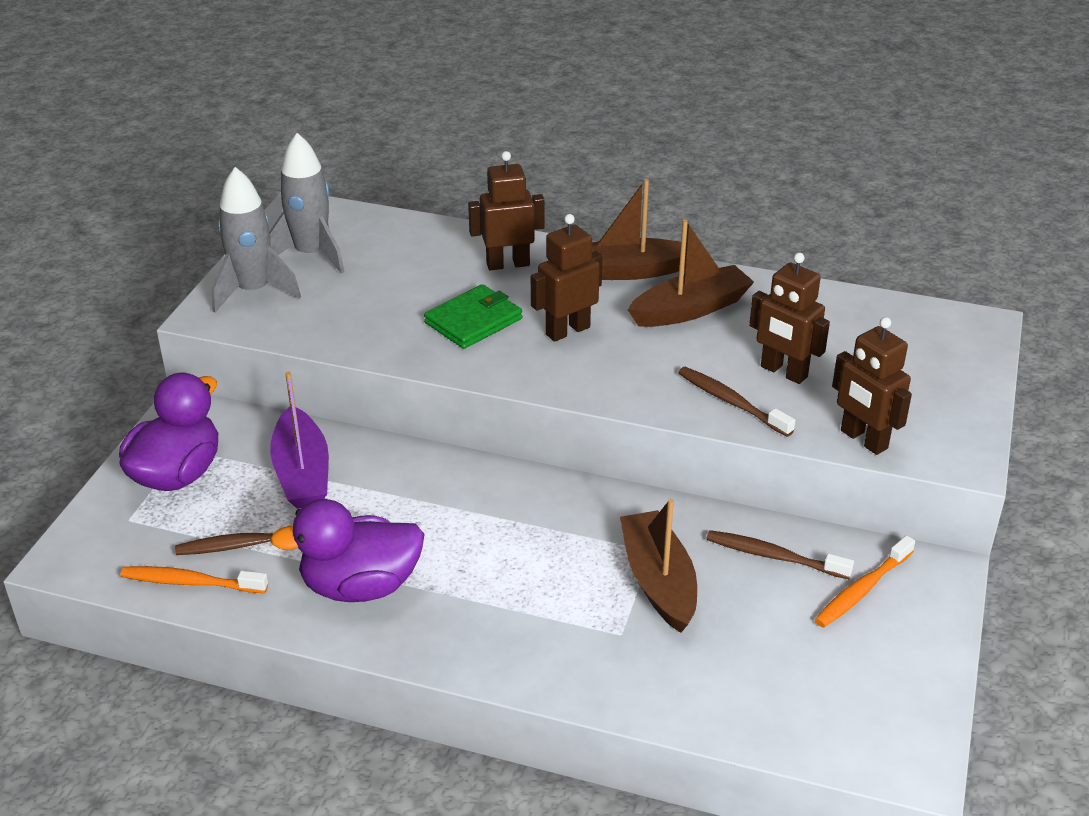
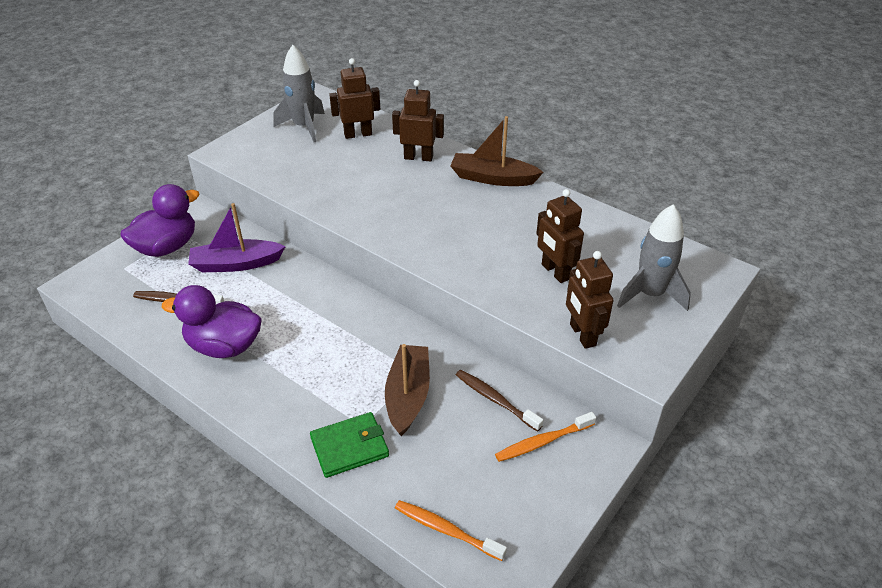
camera: 20 degrees right, 5 degrees up
orange toothbrush [121,566,268,593] -> orange toothbrush moved to [395,500,507,561]
grey rocket [212,167,301,313] -> grey rocket moved to [617,204,691,311]
purple boat [270,372,329,509] -> purple boat turned 75 degrees clockwise [188,203,286,272]
green wallet [424,284,522,349] -> green wallet moved to [310,412,389,478]
brown robot [531,214,603,342] -> brown robot moved to [329,58,380,139]
brown boat [628,220,754,327] -> none
brown toothbrush [678,367,795,437] -> none

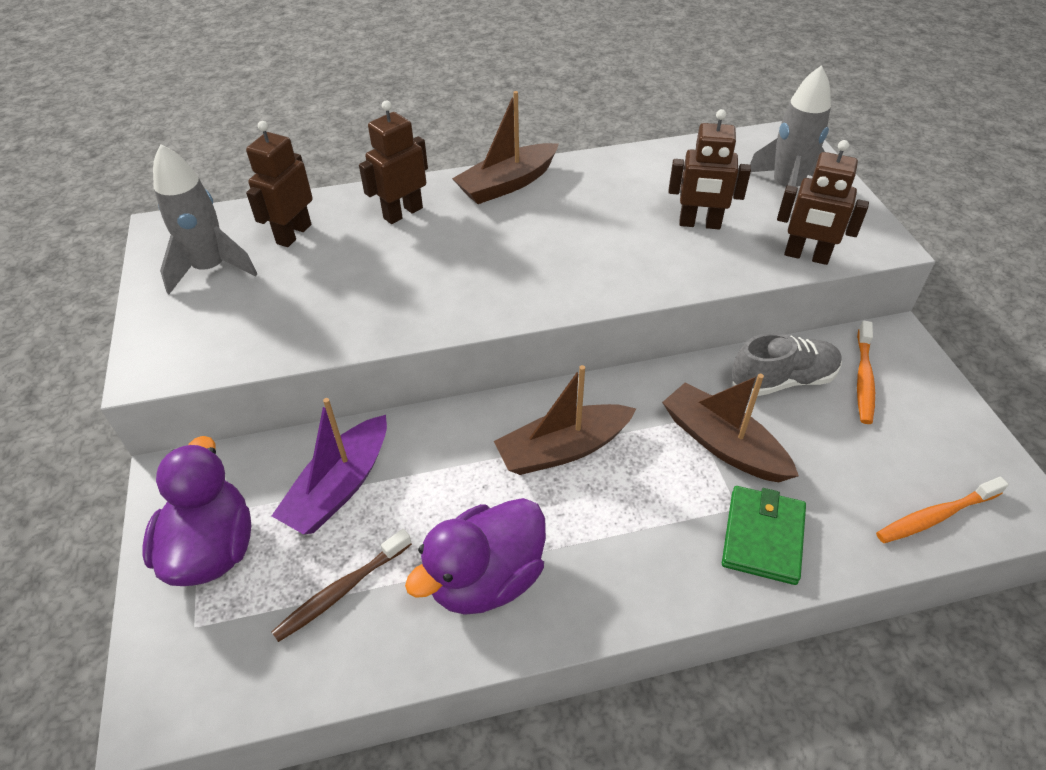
camera: 50 degrees left, 5 degrees up
brown toothbrush [456,370,543,432] -> grey shoe [731,333,842,396]
none -> brown boat [494,365,636,475]

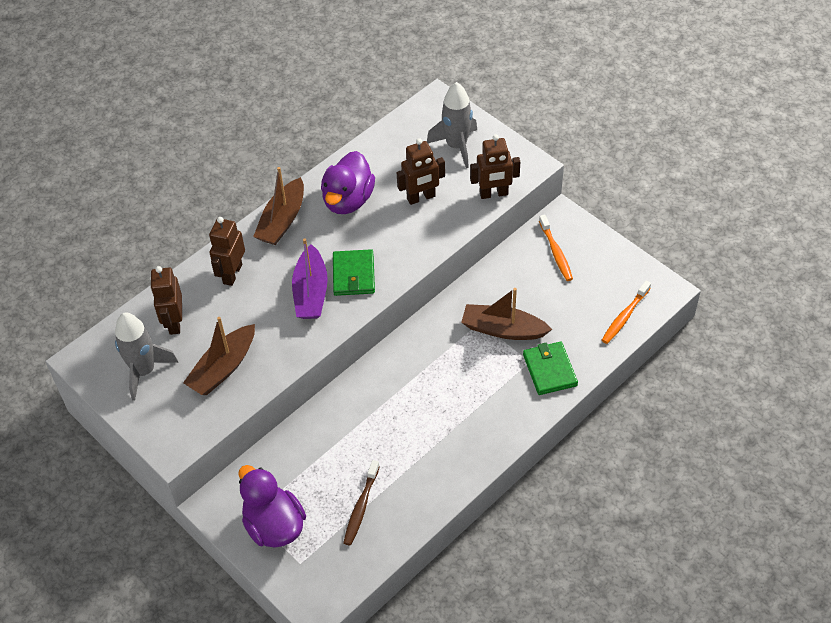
camera: 30 degrees left, 5 degrees up
purple boat [272,398,387,534] -> purple boat moved to [292,239,328,319]
purple duck [405,498,546,615] -> purple duck moved to [321,151,375,214]
brown boat [494,365,636,475] -> brown boat moved to [183,317,255,395]
grey shoe [731,333,842,396] -> none
none -> green wallet [333,249,375,296]

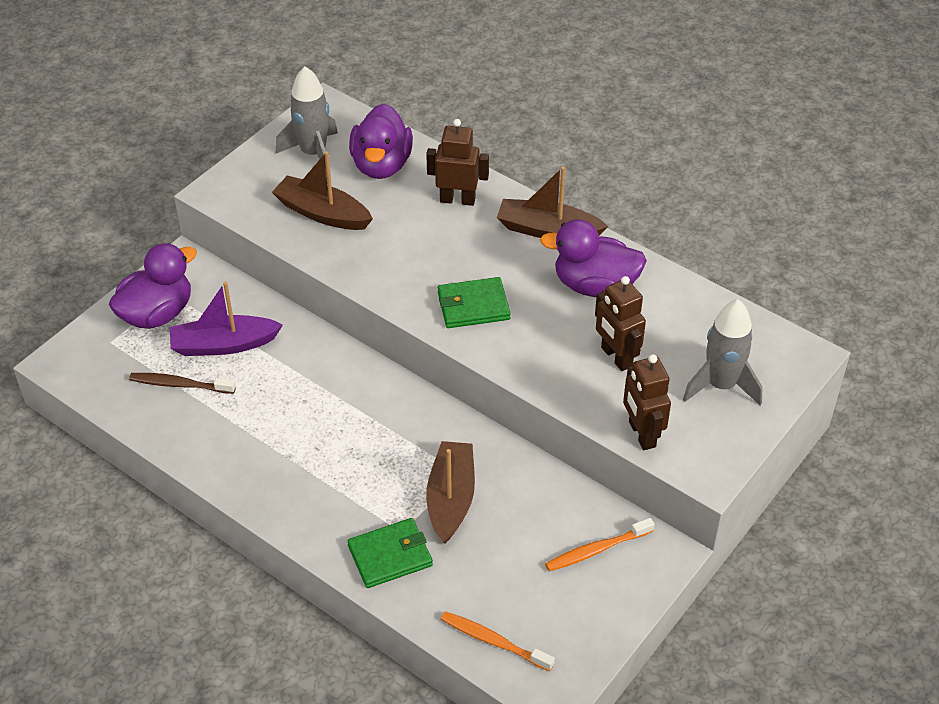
camera: 80 degrees right, 5 degrees down
brown robot [150,266,182,335] -> purple duck [349,104,413,179]
purple boat [292,239,328,319] -> purple boat moved to [170,282,283,356]

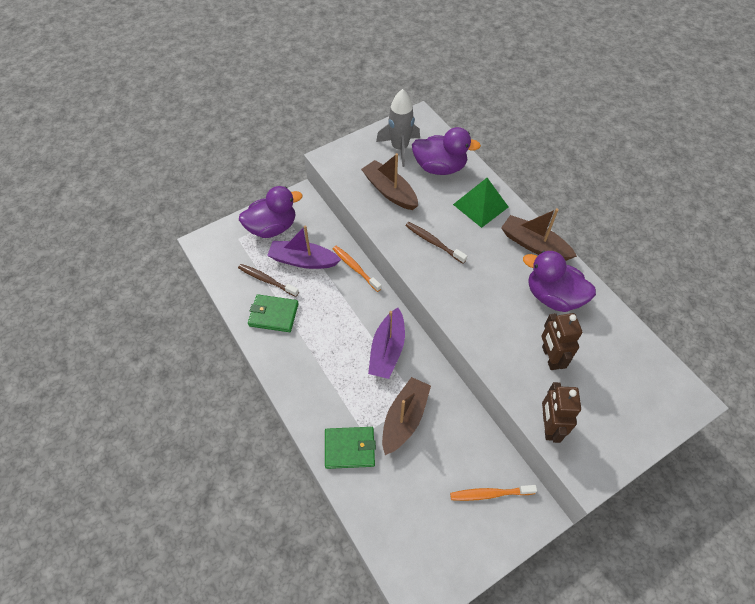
camera: 20 degrees right, 10 degrees up
purple duck [349,104,413,179] -> purple duck turned 105 degrees counterclockwise [412,127,481,175]
brown robot [426,119,489,206] -> green pyramid [453,178,508,228]
green wallet [438,277,511,328] -> green wallet moved to [248,294,299,332]
orange toothbrush [441,611,555,671] -> orange toothbrush moved to [333,246,382,292]
grey rocket [683,299,763,405] -> none
none -> purple boat [368,308,405,379]
none -> brown toothbrush [405,222,467,264]

